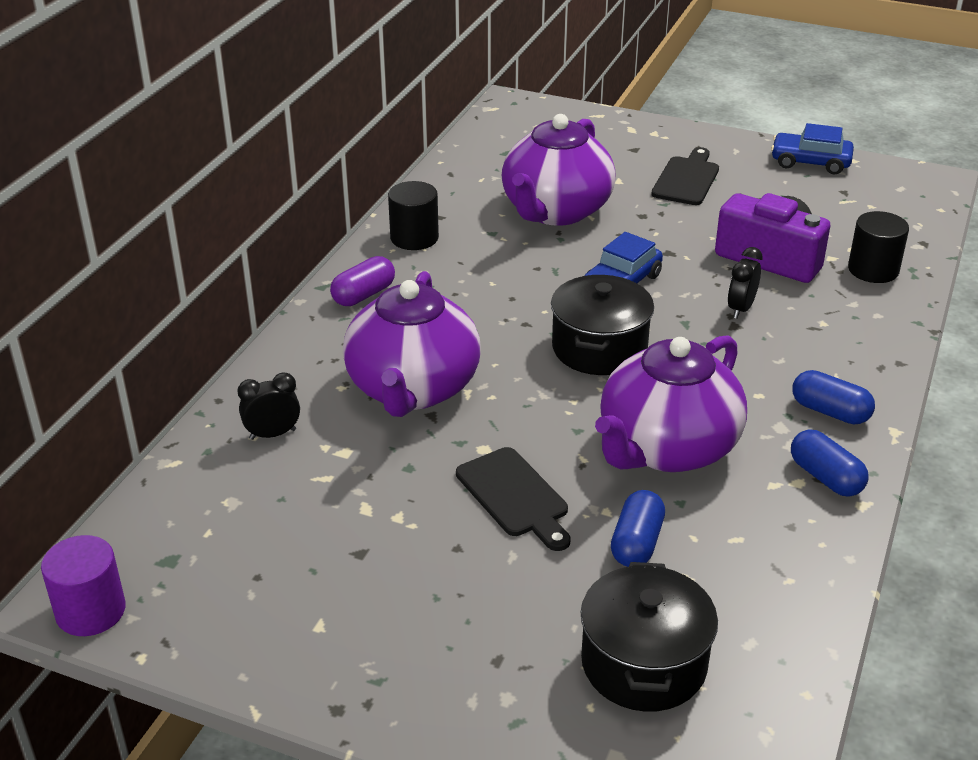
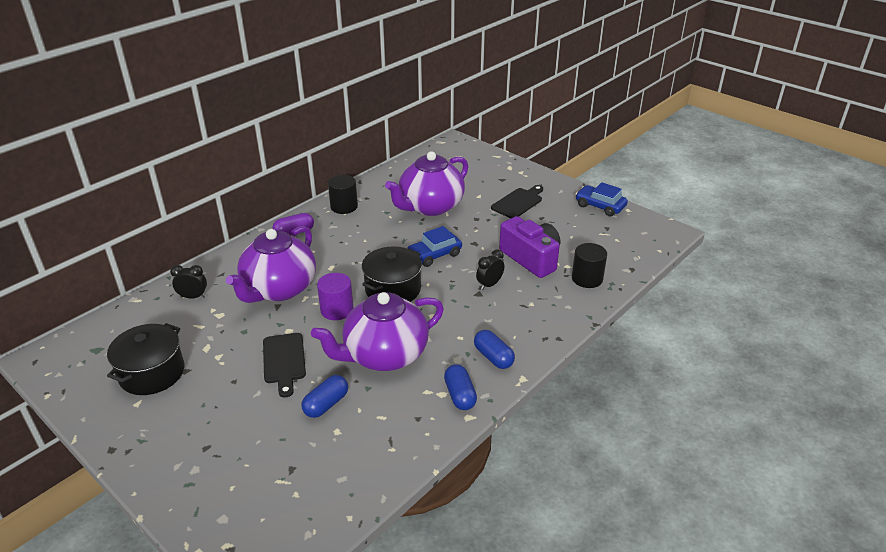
camera: 20 degrees right, 0 degrees up
purple cylinder [41,535,126,636] -> purple cylinder moved to [317,273,354,320]
black pot [581,562,718,712] -> black pot moved to [107,323,184,395]

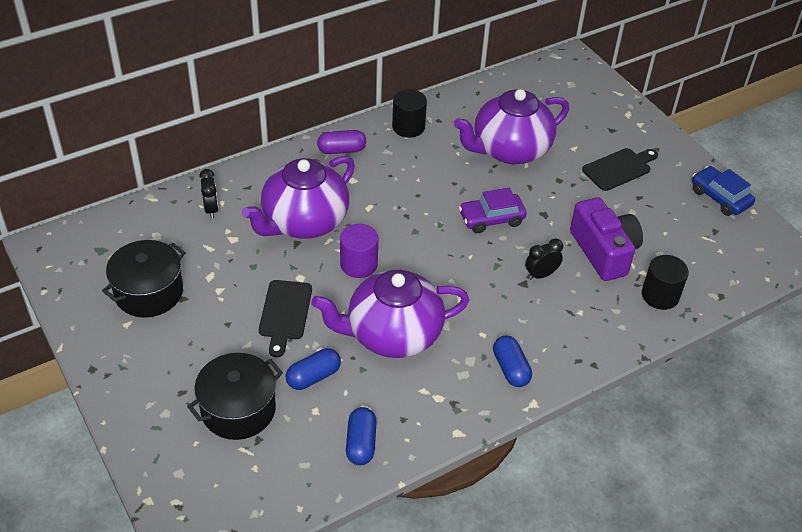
camera: 15 degrees right, 10 degrees up
black clock [170,265,207,299] -> black clock turned 60 degrees clockwise [200,169,218,219]
black pot [362,246,422,302] -> black pot moved to [187,353,283,440]
blue car [408,226,462,267] -> purple car [459,188,527,233]
blue capsule [444,364,477,410] -> blue capsule moved to [346,407,377,465]

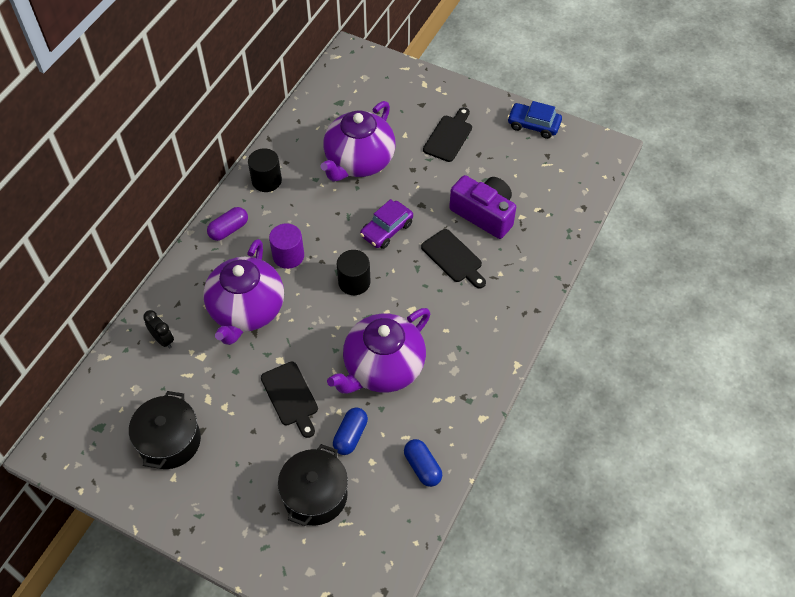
camera: 30 degrees left, 10 degrees up
purple cylinder [340,224,378,278] -> purple cylinder moved to [269,223,304,269]
blue capsule [493,336,532,387] -> none
black clock [525,238,563,280] -> black cutting board [421,229,486,289]
black cylinder [642,255,689,310] -> black cylinder moved to [337,250,371,295]

